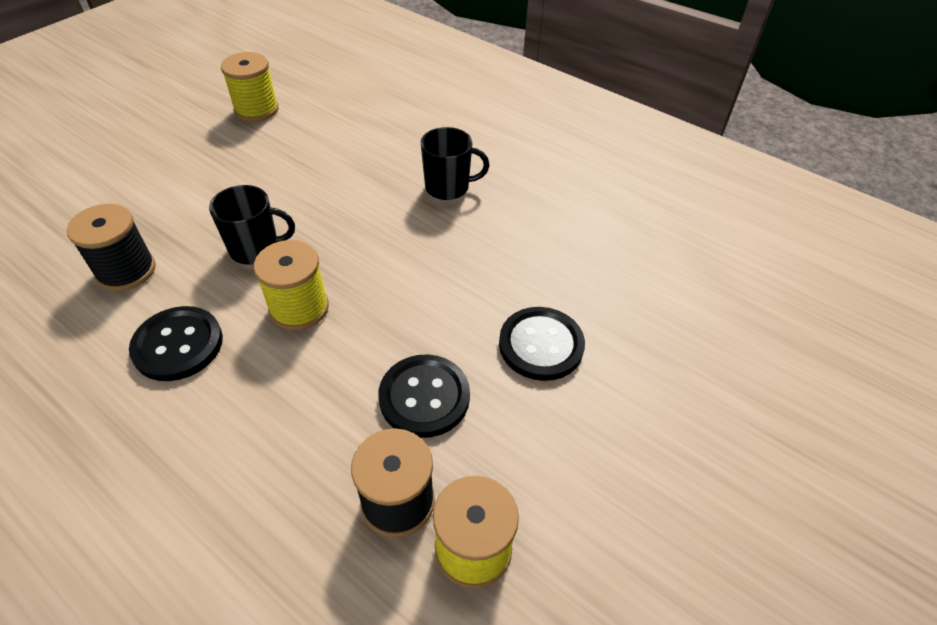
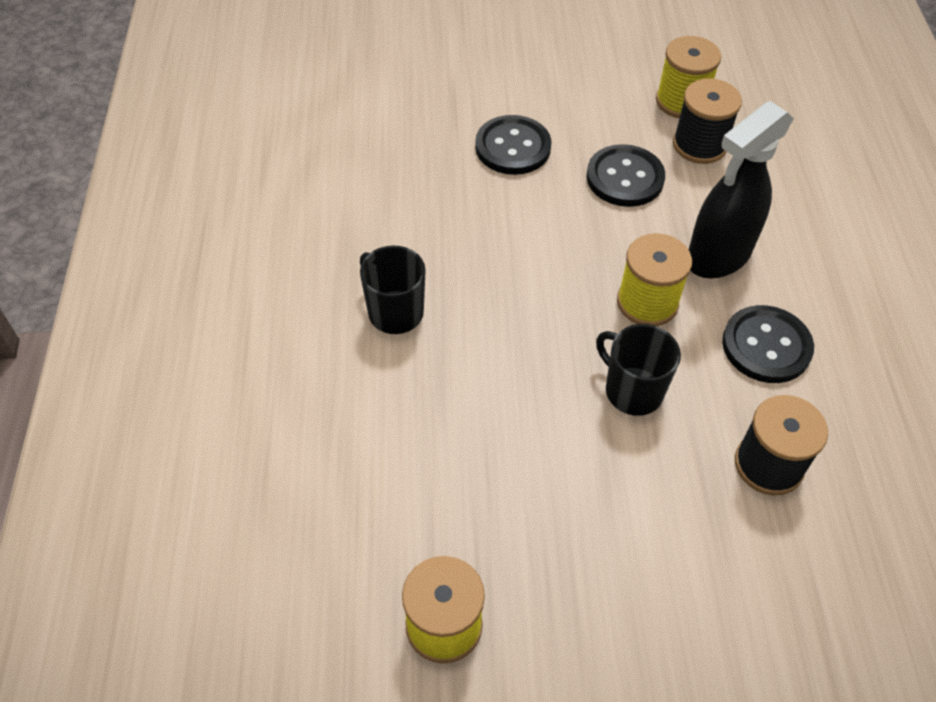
camera: 130 degrees left, 5 degrees up
none -> black spray bottle [689,101,794,278]

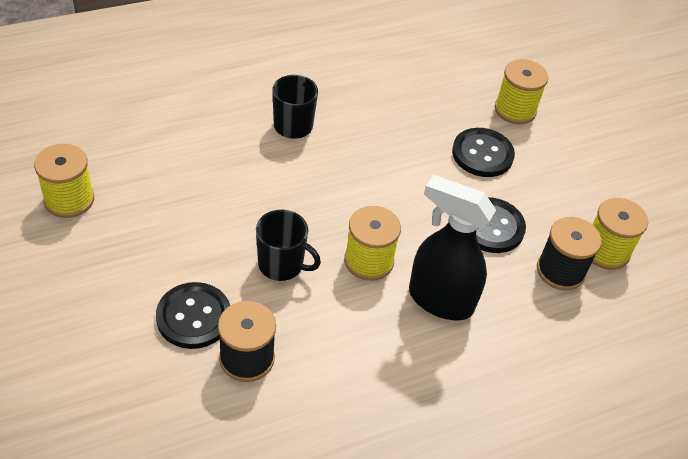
camera: 65 degrees right, 5 degrees down
black mug [596,324,681,416] -> black mug turned 90 degrees clockwise [256,210,321,281]
black button [722,305,814,383] -> black button moved to [156,282,230,349]
none -> yellow spool [495,59,548,124]

